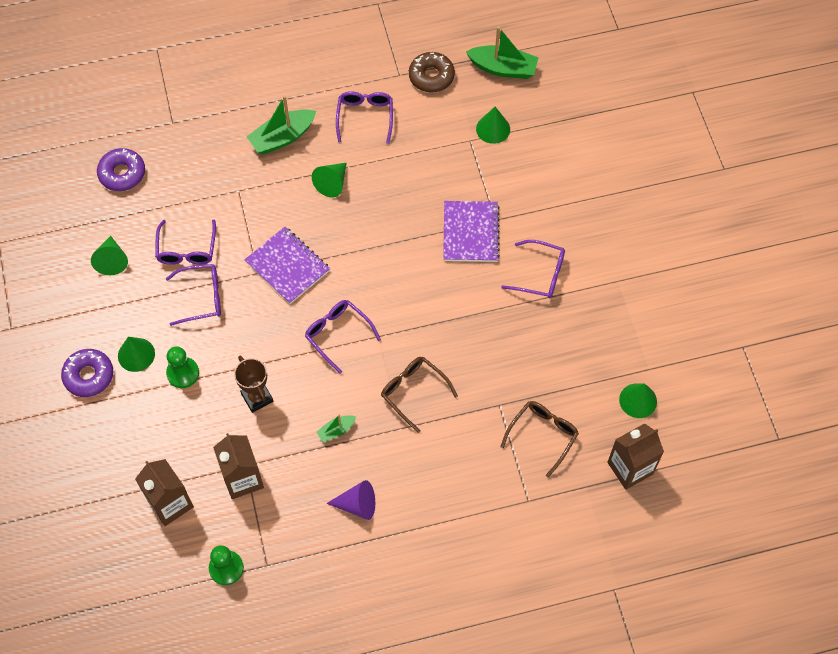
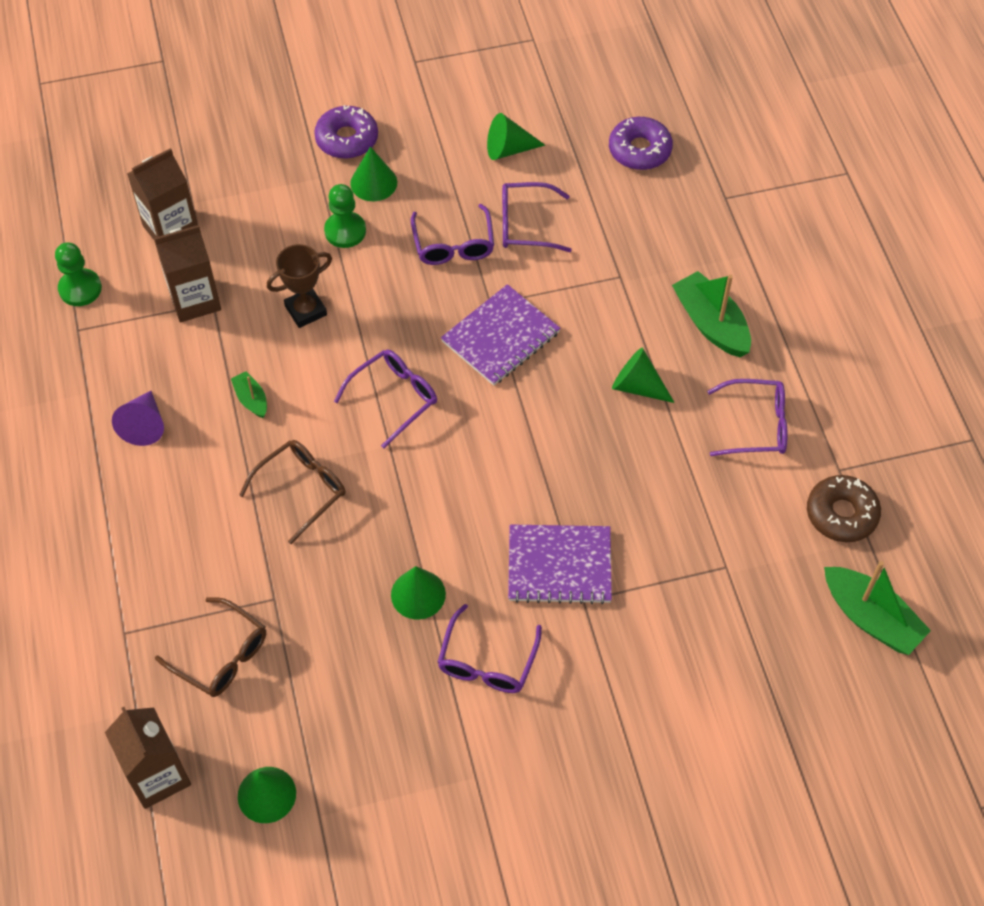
camera: 90 degrees right, 5 degrees down
green boat [466,26,539,79] -> green boat turned 60 degrees counterclockwise [824,561,931,655]
green cone [476,107,510,144] -> green cone moved to [391,566,446,620]

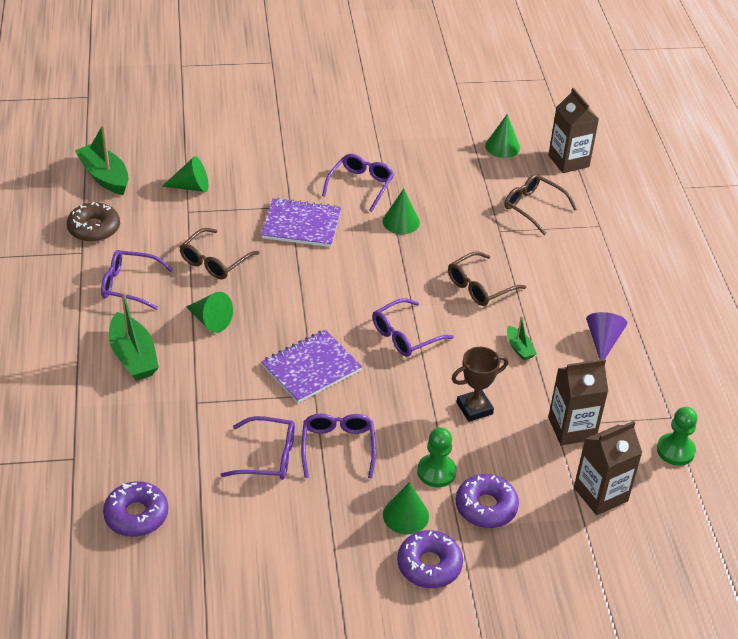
camera: 175 degrees left, 15 degrees down
green cone [487,113,545,160] -> green cone moved to [162,156,208,192]
none -> brown glasses [180,228,260,279]
none -> purple donut [456,474,519,528]

